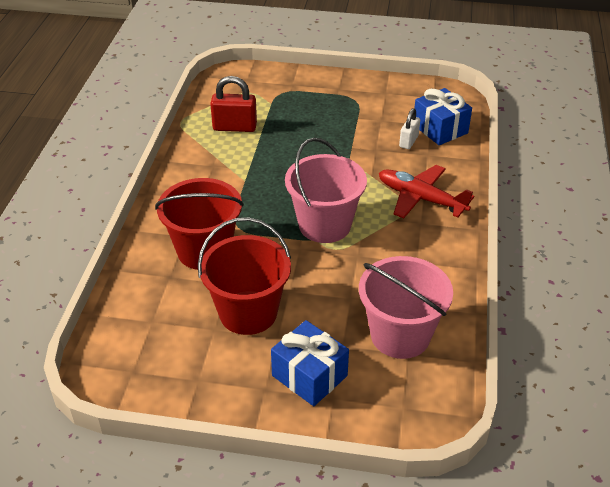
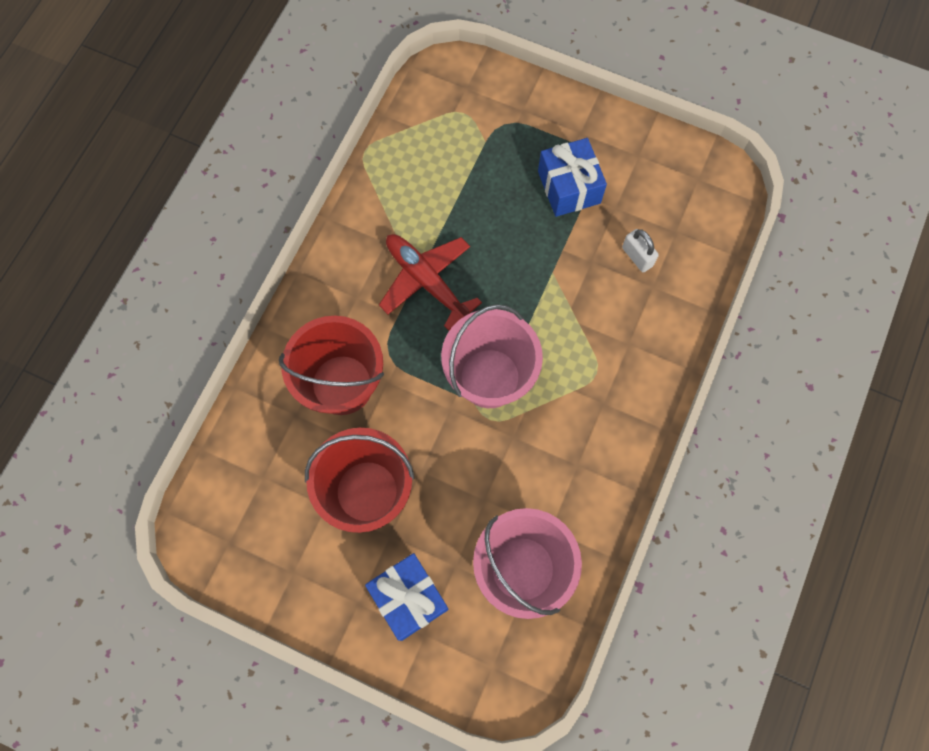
camera: 15 degrees right, 30 degrees up
red padlock [210,76,257,132] -> none
red plane [379,165,474,219] -> red plane moved to [379,234,482,331]
white padlock [399,108,420,149] -> white padlock turned 75 degrees counterclockwise [622,229,659,272]
blue gift [414,88,472,145] -> blue gift moved to [538,138,607,217]

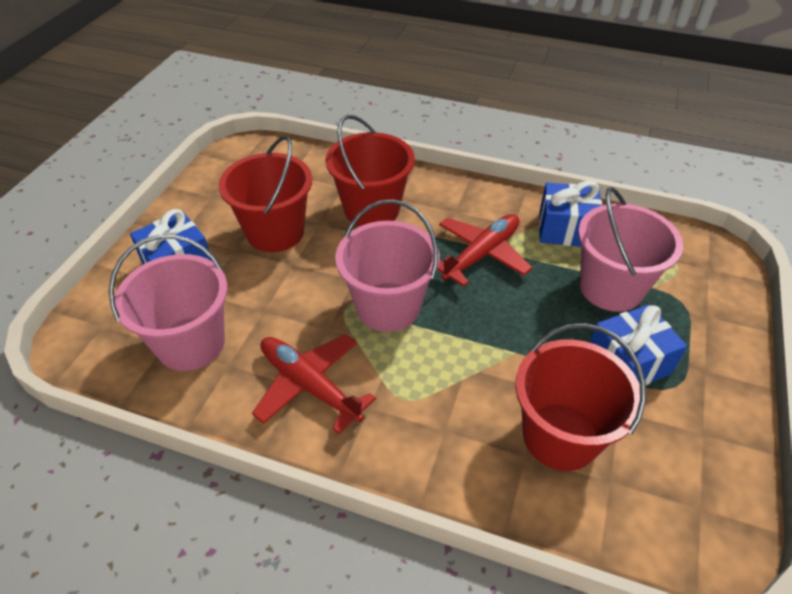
camera: 85 degrees right, 25 degrees down
white padlock [622,229,659,272] -> red bucket [515,323,646,471]
none -> red plane [252,334,376,434]
none -> blue gift [539,181,602,247]
none -> pink bucket [578,187,683,312]

